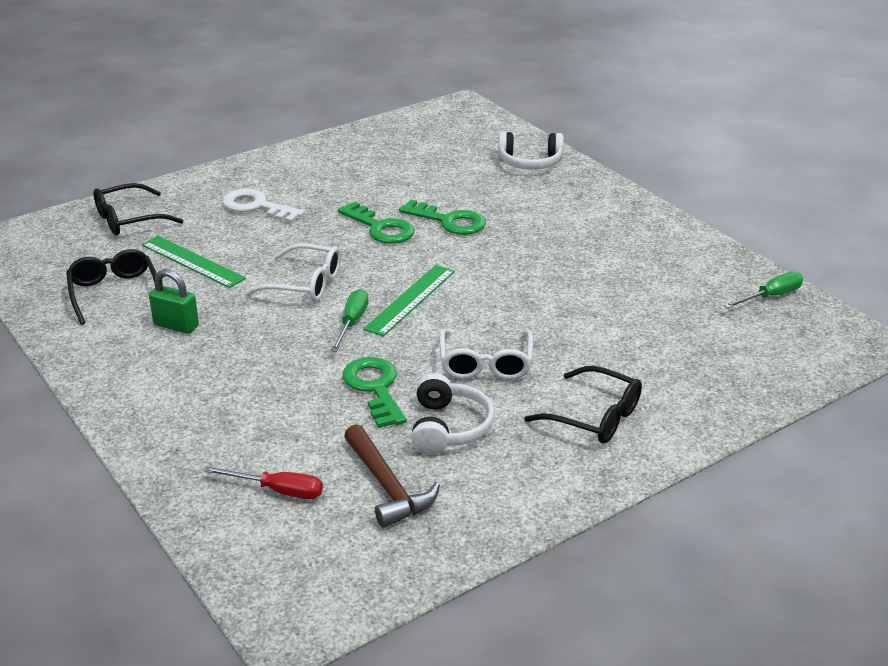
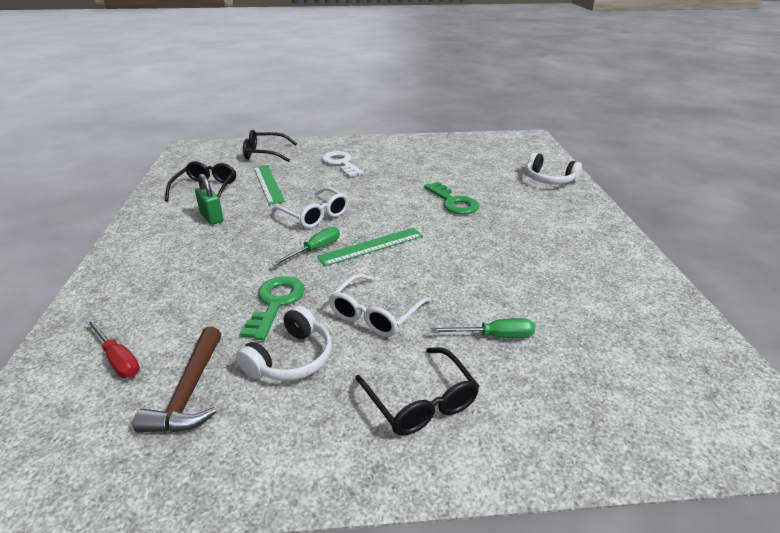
camera: 30 degrees right, 0 degrees up
green key [338,202,415,243] -> none
green screwdriver [723,272,803,308] -> green screwdriver moved to [431,318,535,338]

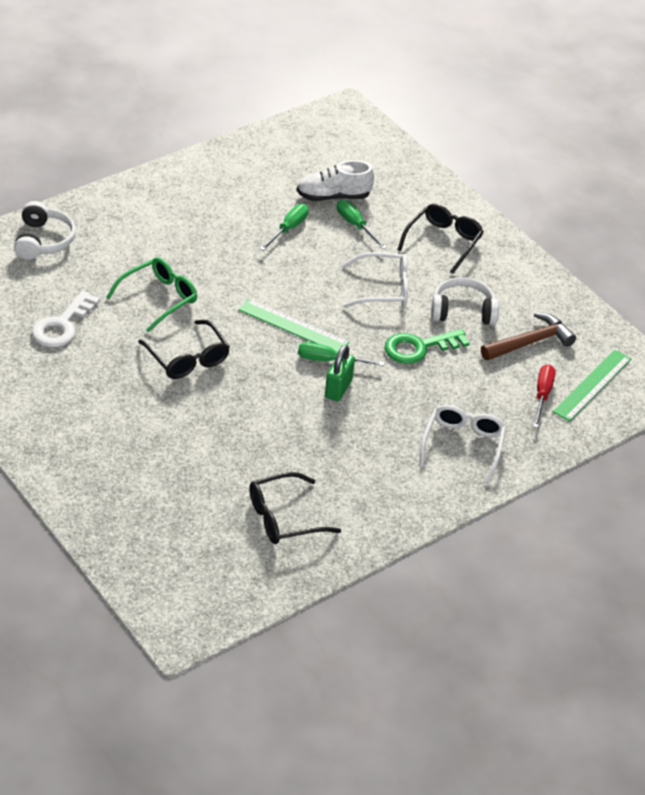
camera: 125 degrees left, 10 degrees up
green padlock [195,174,224,225] -> green padlock moved to [325,345,355,401]
black glasses [243,130,297,162] -> black glasses moved to [138,320,230,379]
green ruler [254,165,285,205] -> green ruler moved to [553,350,631,422]
white glasses [271,187,349,228] -> white glasses moved to [419,405,506,484]
white key [322,151,364,177] -> white key moved to [32,291,100,347]
green key [424,182,479,215] -> green glasses [106,257,197,333]
none -> green screwdriver [260,204,308,251]
none -> white shoe [297,160,374,201]

